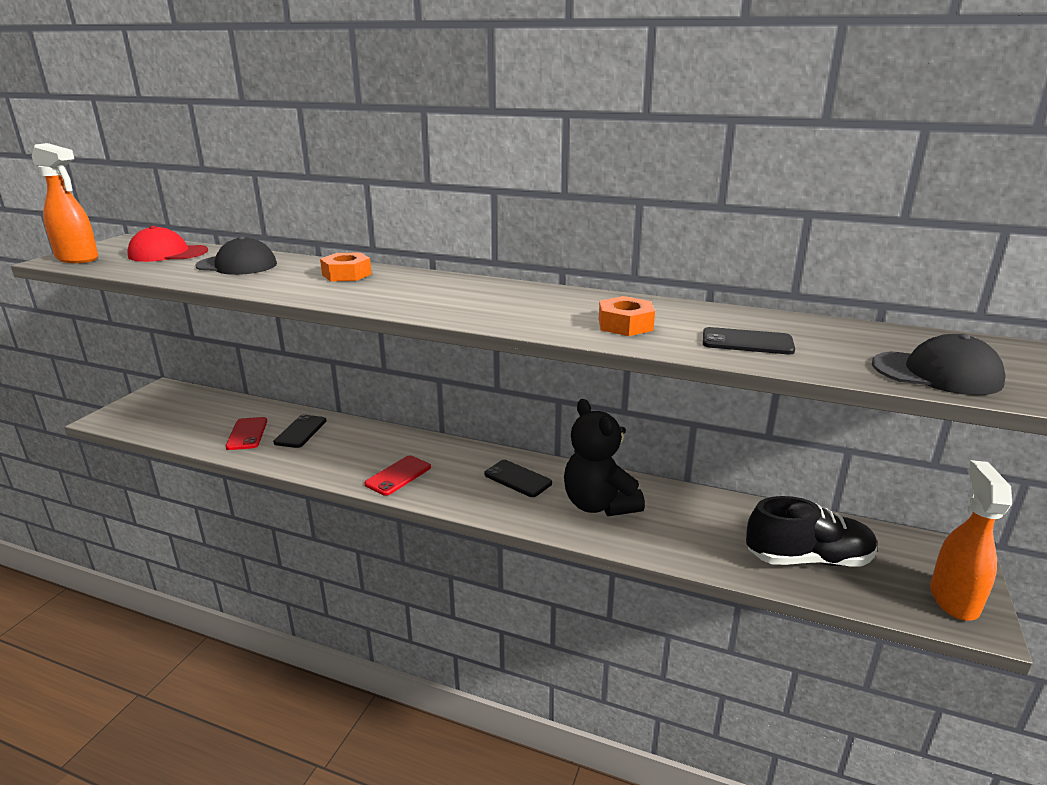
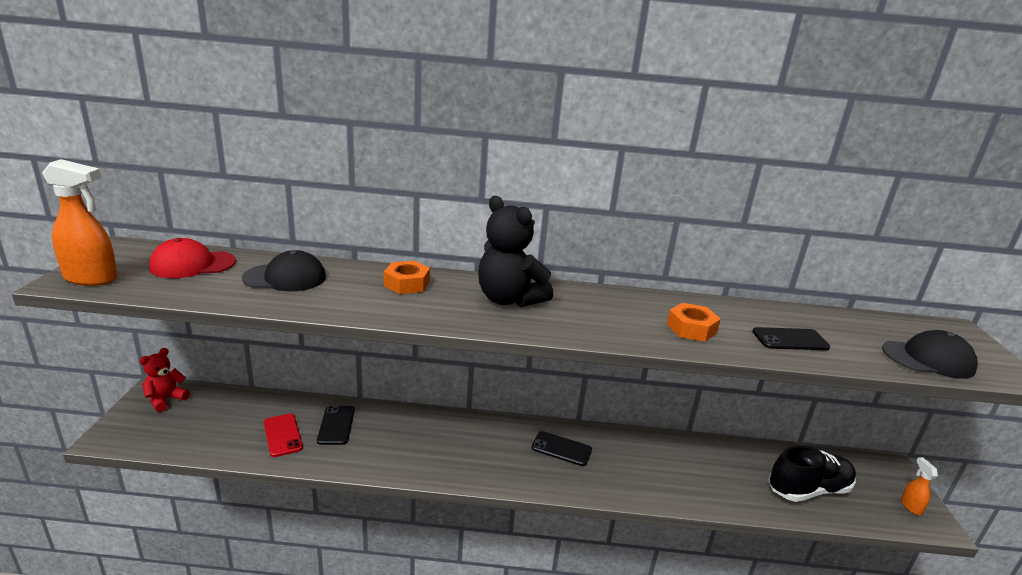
camera: 20 degrees left, 0 degrees up
red phone [364,455,431,496] -> none
black teddy bear [564,399,645,516] -> black teddy bear moved to [478,196,553,307]
orange spray bottle [930,460,1012,621] -> orange spray bottle [901,457,938,515], size x0.51
none -> red teddy bear [139,348,190,412]

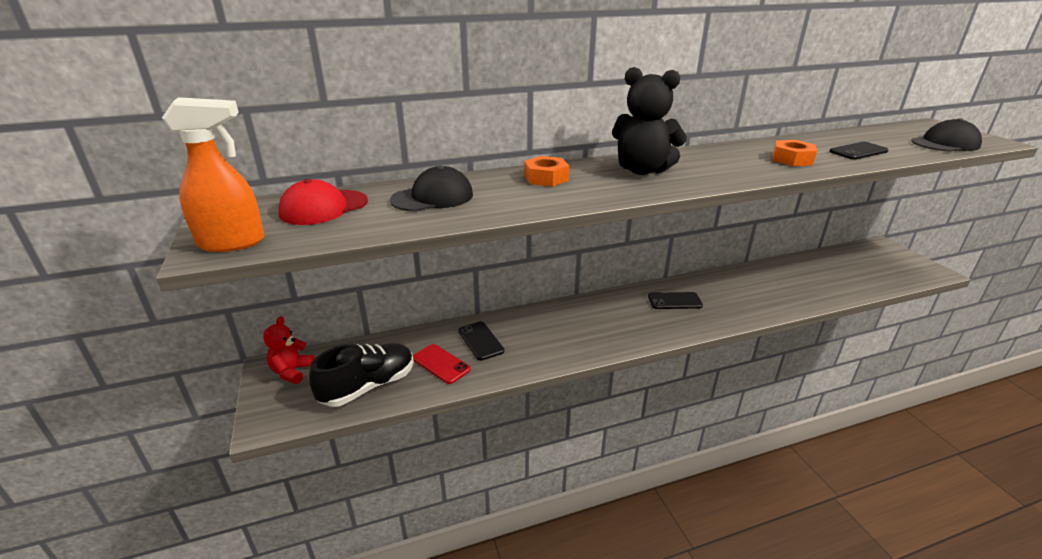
camera: 20 degrees left, 5 degrees up
black shoe [768,445,856,502] -> black shoe moved to [309,343,414,407]
orange spray bottle [901,457,938,515] -> none

